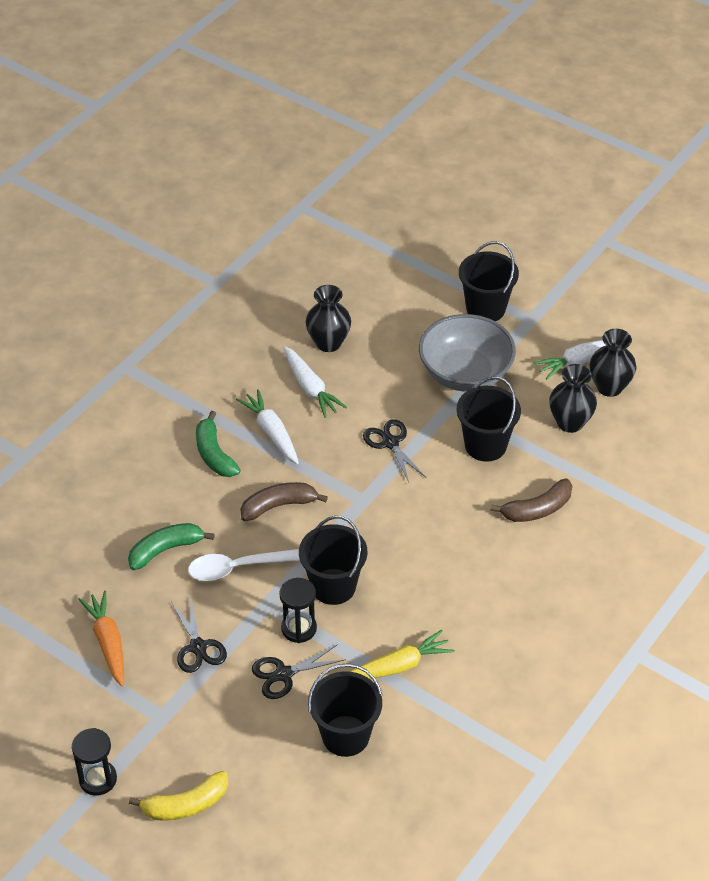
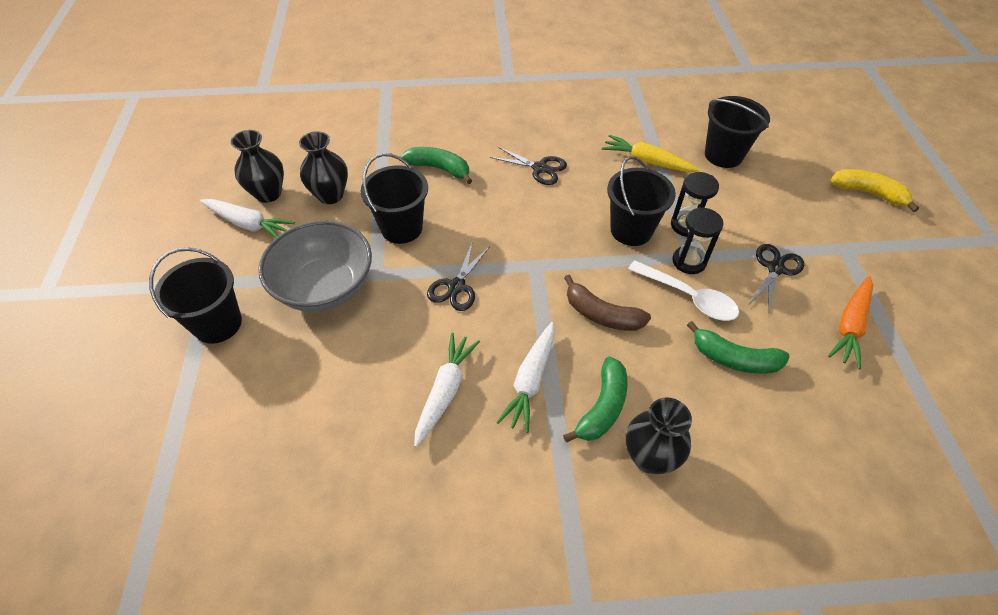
camera: 130 degrees left, 5 degrees up
black hourglass [72,728,117,796] -> black hourglass moved to [672,207,724,274]
black scissors [252,644,346,699] -> black scissors moved to [490,146,567,185]
black vase [306,285,351,352] -> black vase moved to [626,397,692,474]
brown banana [490,478,572,522] -> green banana [401,147,472,184]

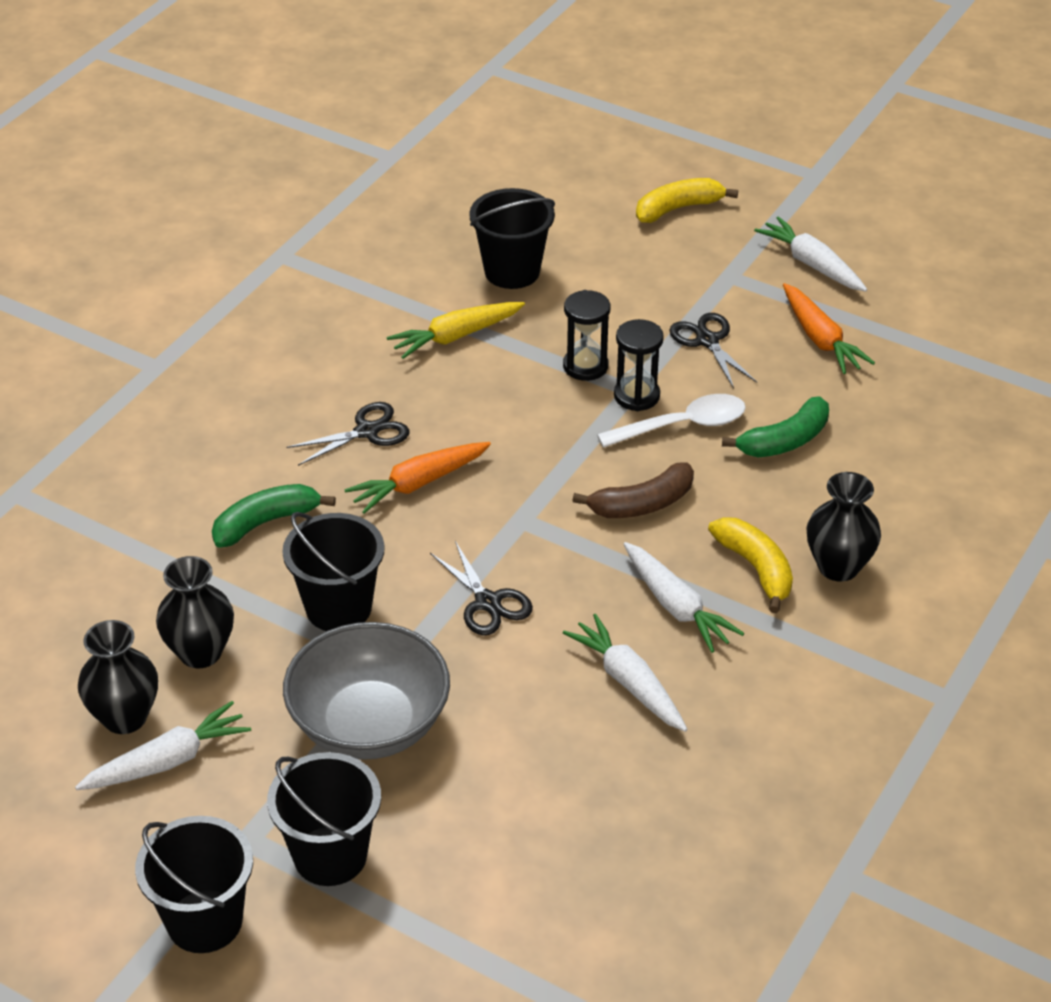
camera: 55 degrees left, 10 degrees down
green banana [563,357,628,442] -> yellow banana [708,517,793,613]
black bucket [607,156,676,246] -> black bucket moved to [135,816,253,953]
none -> orange carrot [344,442,491,514]
none -> white carrot [754,216,867,292]

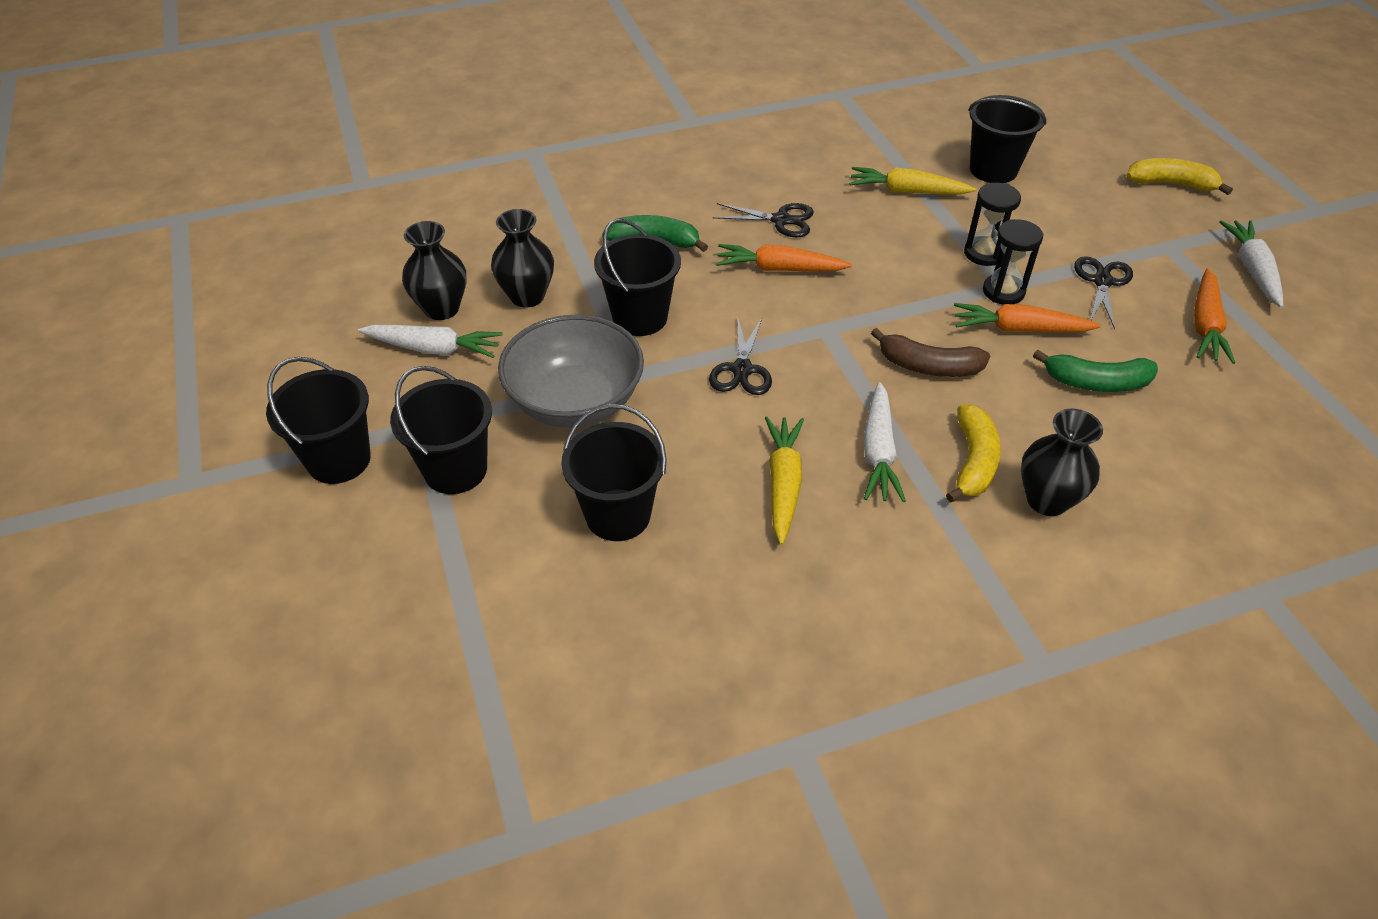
camera: 40 degrees right, 5 degrees up
white carrot [563,614,687,732] -> yellow carrot [765,416,804,545]
white spoon [597,394,746,448] -> orange carrot [954,303,1101,332]
none -> black bucket [561,404,667,541]

